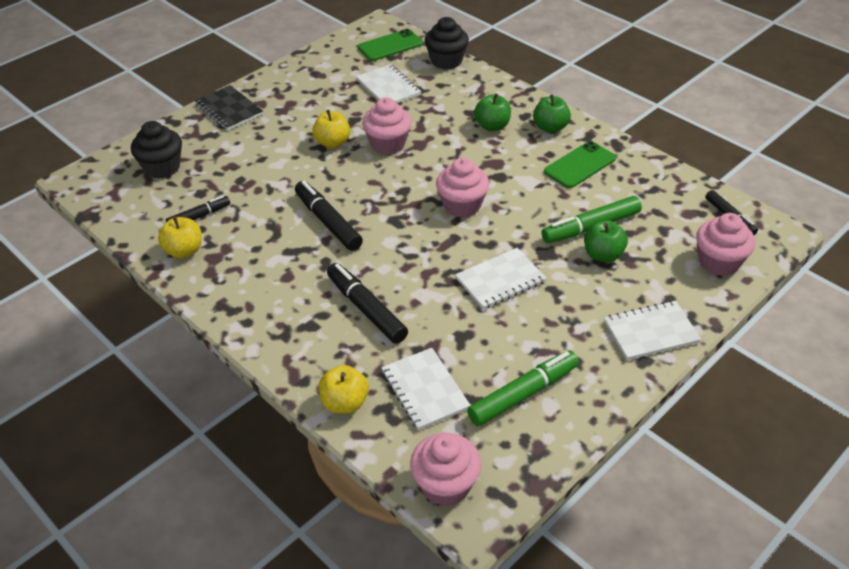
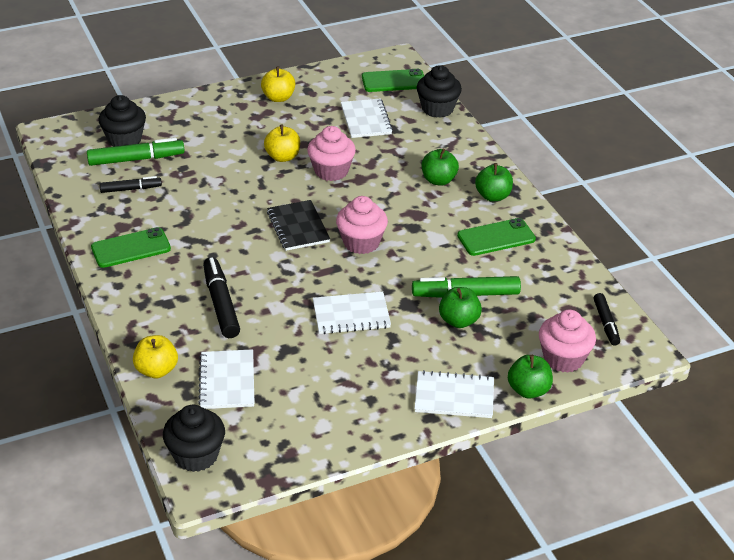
camera: 20 degrees right, 5 degrees down
yellow apple [158,216,202,258] -> yellow apple moved to [261,67,295,102]
black notebook [195,85,263,130] -> black notebook moved to [267,200,330,251]
black marker [295,181,363,251] -> none
pink cupcake [410,433,481,506] -> black cupcake [163,405,225,472]
green marker [467,350,579,426] -> green marker moved to [87,138,185,166]
none -> green phone [91,227,171,268]
none -> green apple [508,355,553,399]

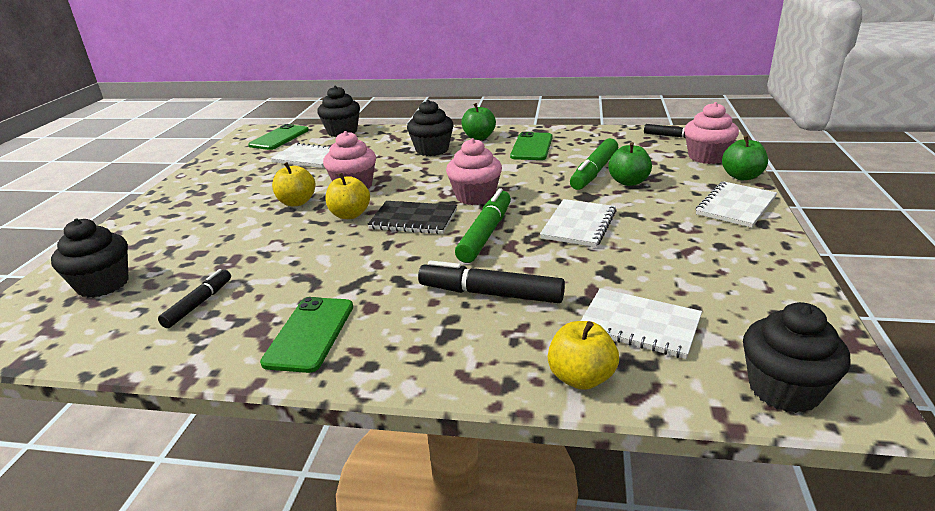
camera: 55 degrees left, 10 degrees down
green marker [87,138,185,166] -> green marker moved to [455,188,511,263]
yellow apple [261,67,295,102] -> yellow apple moved to [326,173,370,219]
green apple [421,149,459,186] -> black cupcake [407,100,454,156]

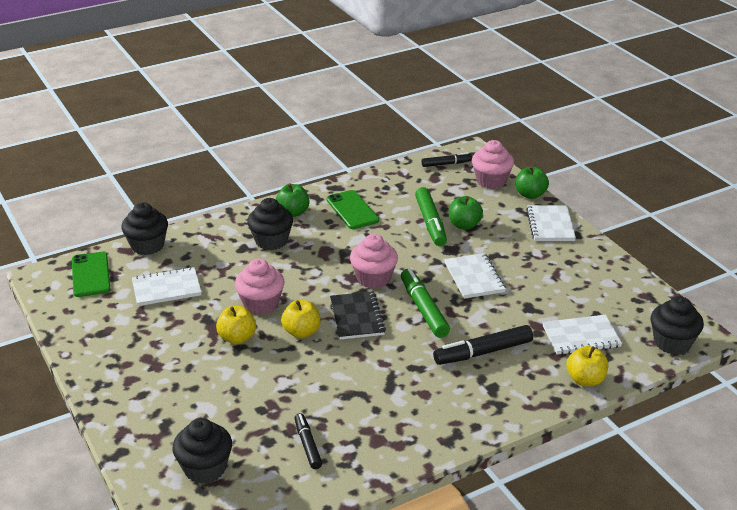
camera: 40 degrees left, 5 degrees up
green phone [260,297,353,373] -> none
black notebook [367,201,457,234] -> black notebook turned 75 degrees counterclockwise [330,291,386,340]

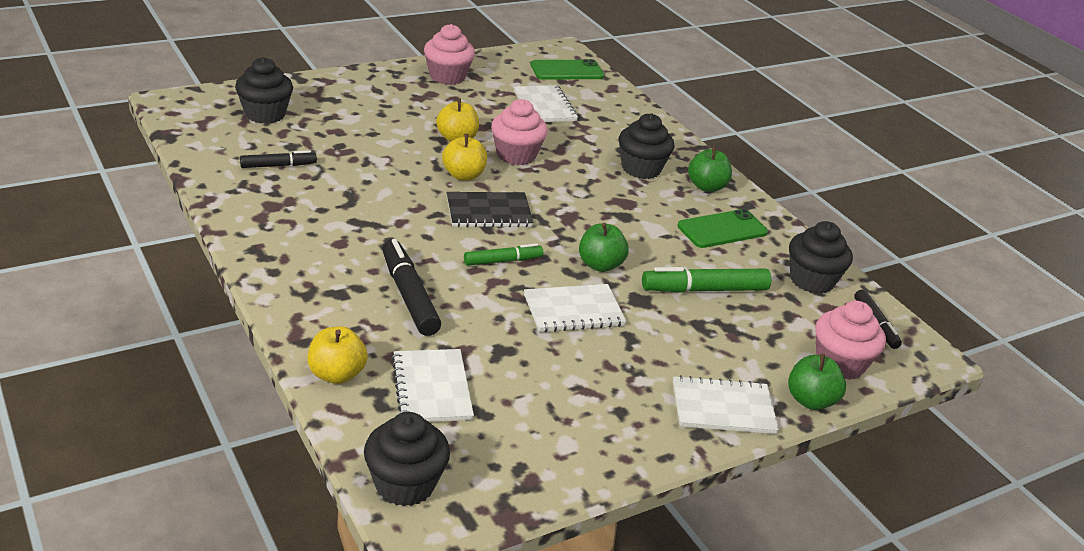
camera: 85 degrees right, 0 degrees up
black cupcake [121,202,168,255] -> black cupcake moved to [789,221,853,294]
pink cupcake [350,234,398,289] -> pink cupcake moved to [424,24,475,85]
green marker [401,268,450,338] -> green marker [464,243,543,266], size x0.62
green apple [449,196,483,230] -> green apple moved to [579,223,629,272]

